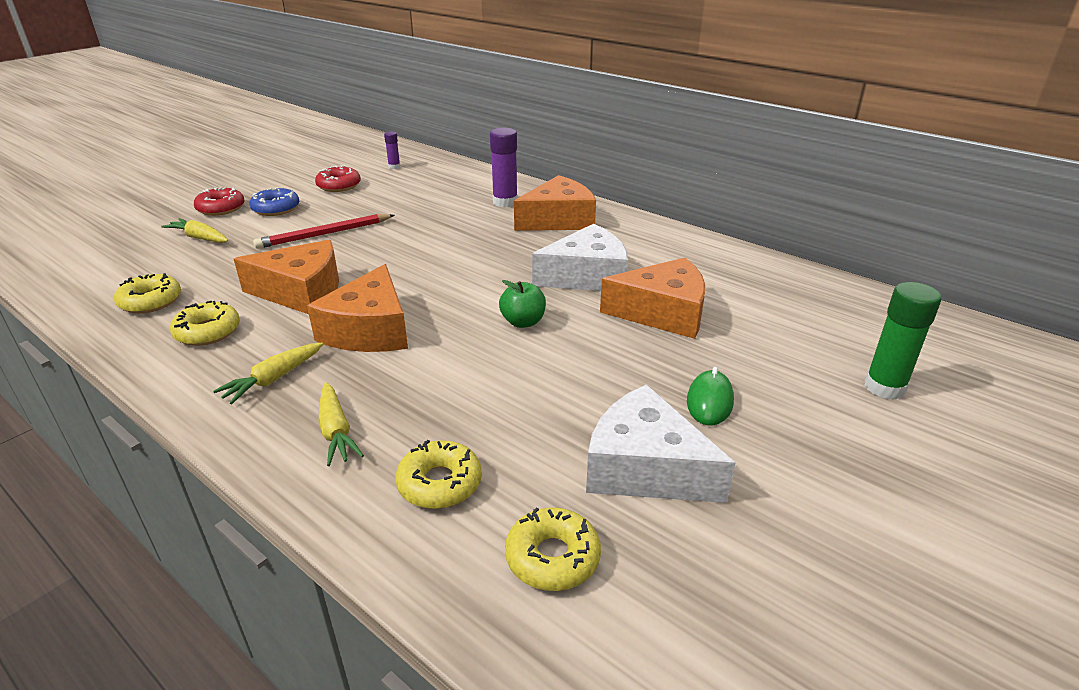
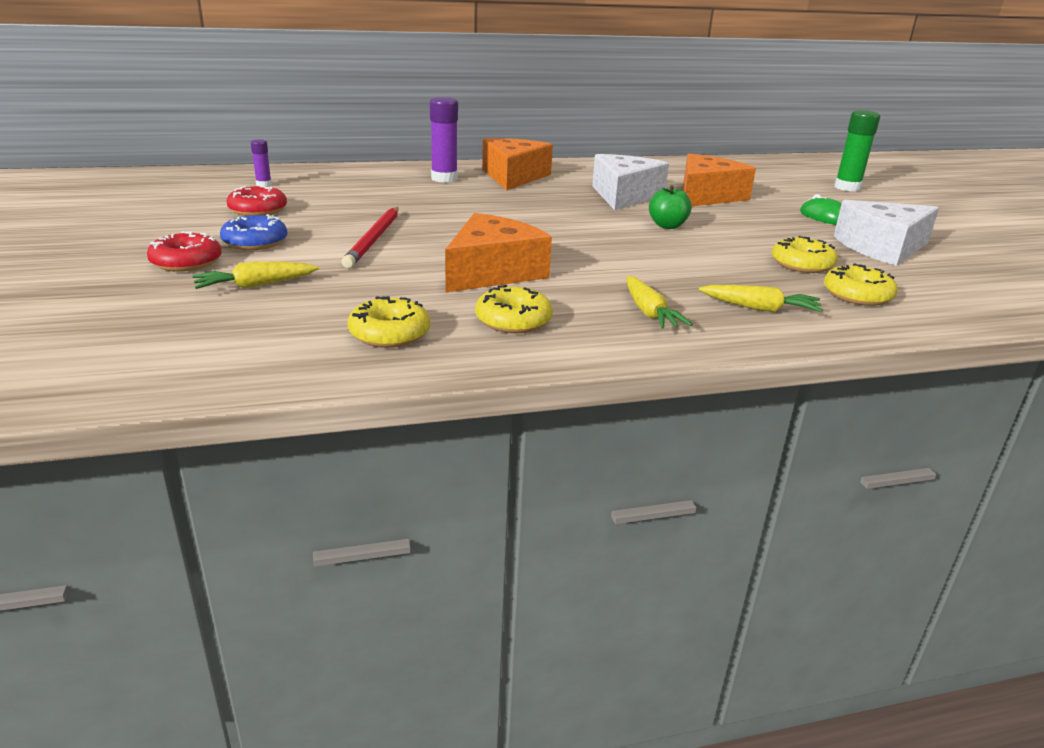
camera: 55 degrees left, 5 degrees down
orange cheese [307,264,408,352] -> none
yellow donut [505,508,601,591] -> yellow donut moved to [771,236,838,273]

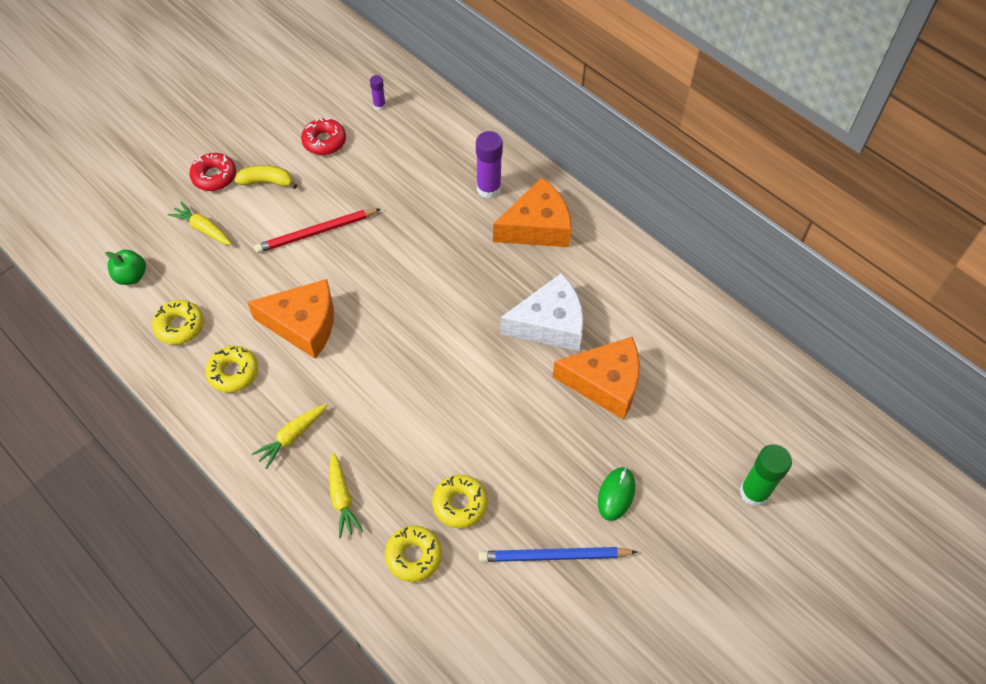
camera: 60 degrees right, 30 degrees up
blue donut [220,214,287,250] -> yellow banana [234,165,297,189]
green apple [649,185,692,229] -> green apple moved to [105,250,146,285]
white cheese [834,200,939,266] -> blue pencil [479,547,637,562]

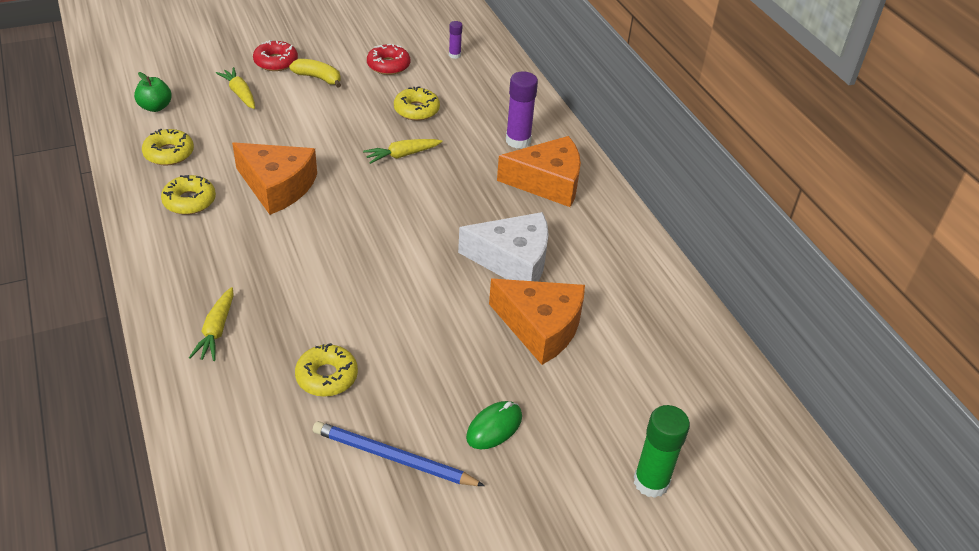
camera: 20 degrees right, 15 degrees down
yellow carrot [252,404,327,469] -> yellow carrot moved to [363,139,442,164]
red pencil [254,209,380,253] -> none
yellow donut [385,526,442,582] -> yellow donut moved to [394,86,440,121]

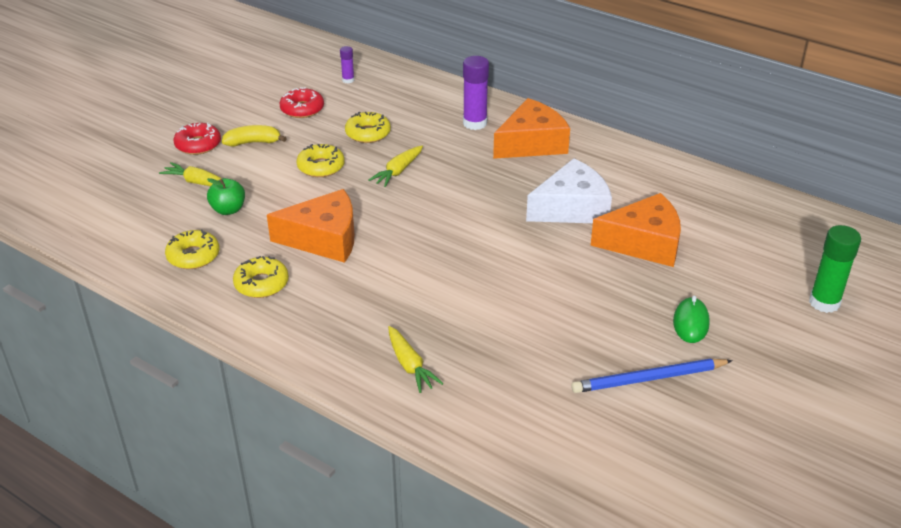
camera: 30 degrees left, 5 degrees down
green apple [134,72,172,112] -> green apple moved to [207,178,245,215]
yellow donut [295,343,358,397] -> yellow donut moved to [296,144,345,177]

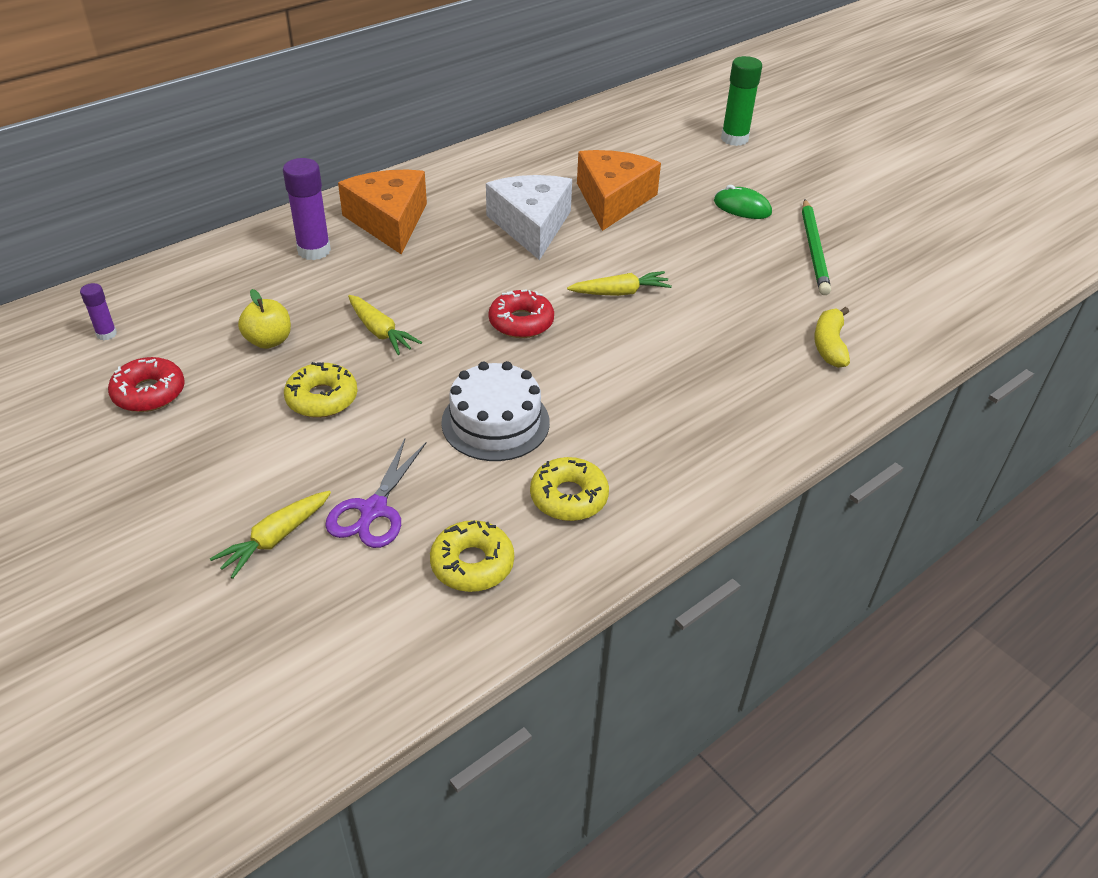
camera: 75 degrees left, 5 degrees up
red donut [173,123,221,155] -> red donut moved to [488,289,554,338]
green apple [207,178,245,215] -> purple scissors [325,439,426,548]
yellow banana [222,125,287,146] -> yellow banana moved to [814,307,850,368]
orange cheese [267,189,354,263] -> white cake [441,361,550,461]
yellow donut [345,112,391,143] -> yellow apple [238,289,291,349]
yellow carrot [388,326,443,393] -> yellow carrot moved to [567,271,672,296]
blue pencil [571,359,733,393] -> green pencil [802,199,831,295]

